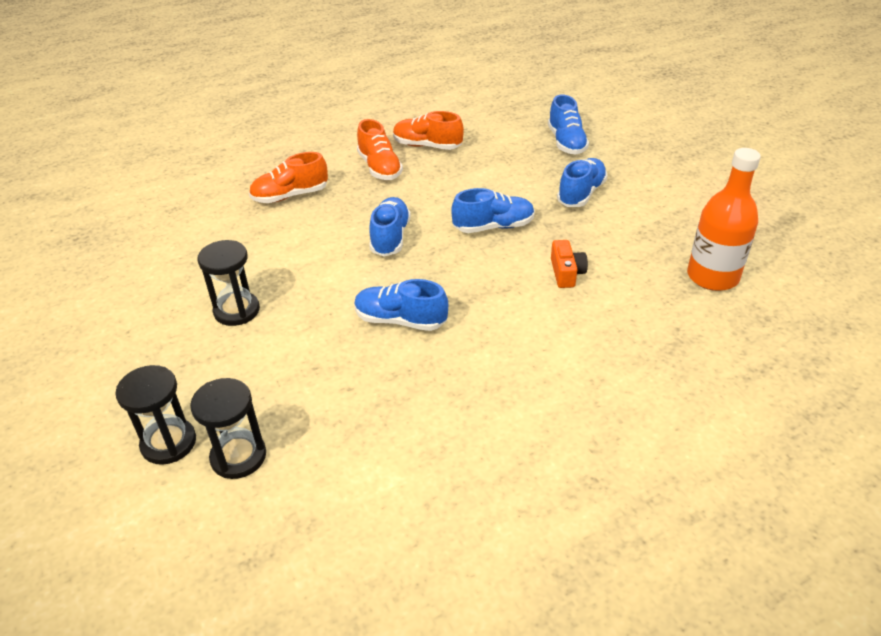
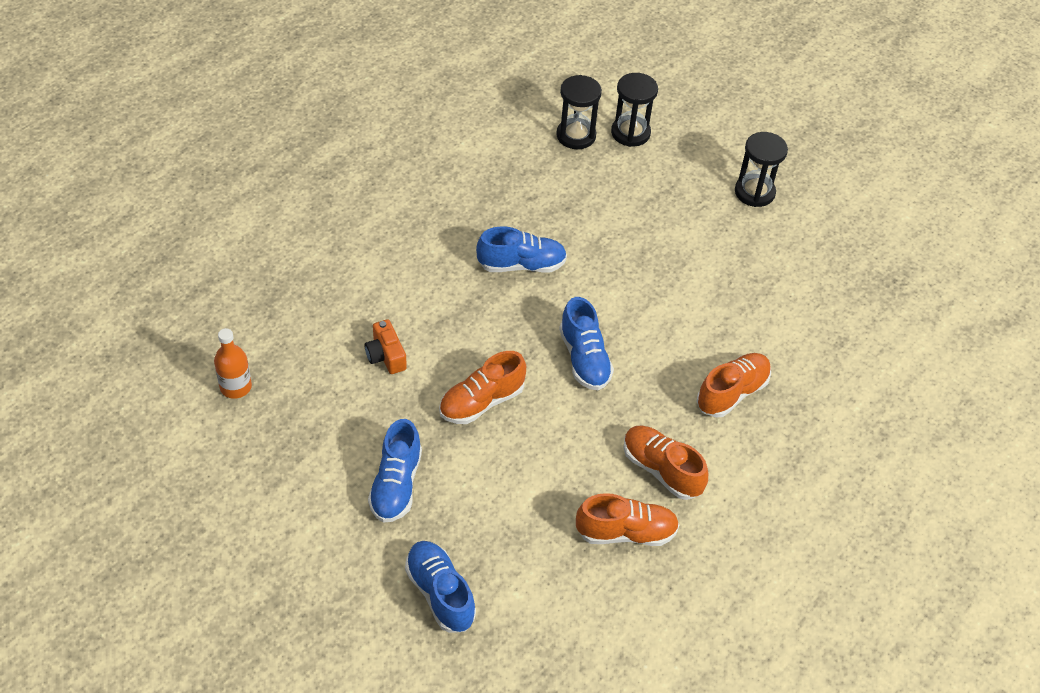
camera: 155 degrees right, 10 degrees up
black hourglass [197,240,260,326] -> black hourglass moved to [735,132,788,207]
blue shoe [451,188,535,233] -> orange shoe [439,351,526,424]
orange bottle [687,148,761,291] -> orange bottle [214,328,252,399], size x0.59

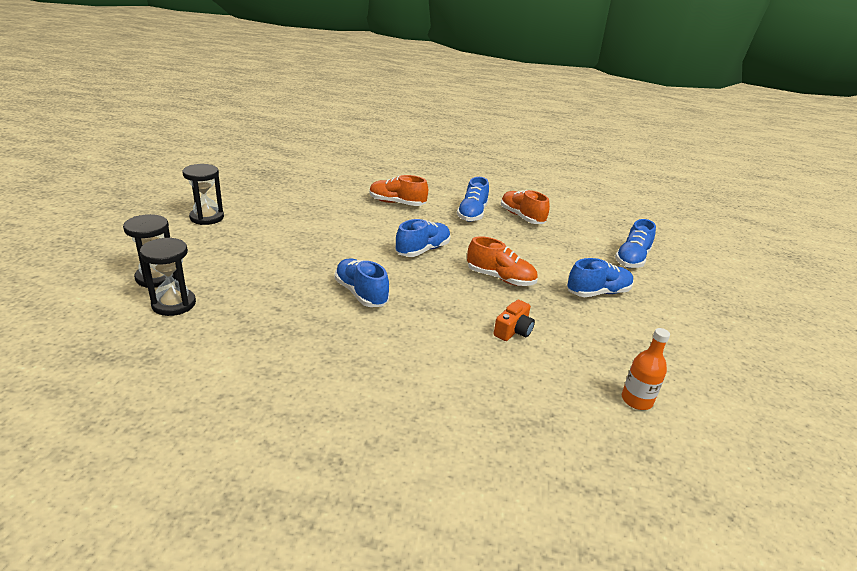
camera: 120 degrees left, 20 degrees down
orange shoe [624,426,708,500] -> blue shoe [457,177,489,222]

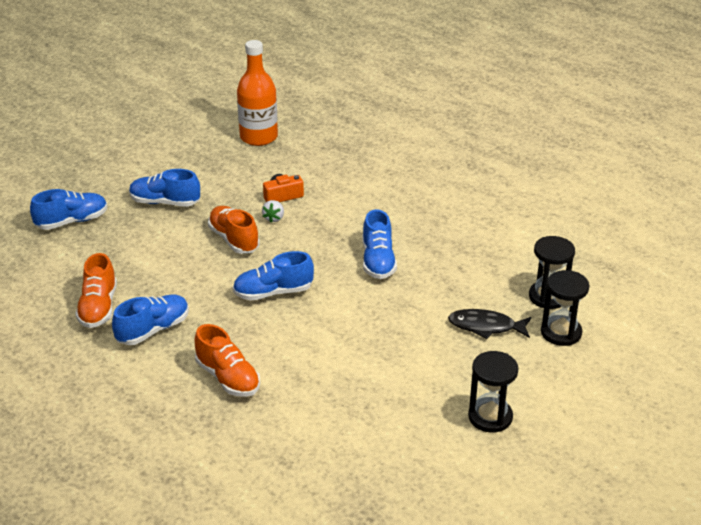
camera: 145 degrees left, 5 degrees up
orange bottle [622,328,670,410] -> orange bottle [237,40,278,146], size x1.70
none -> white strawberry [262,200,284,223]
none -> black fish [448,309,531,339]

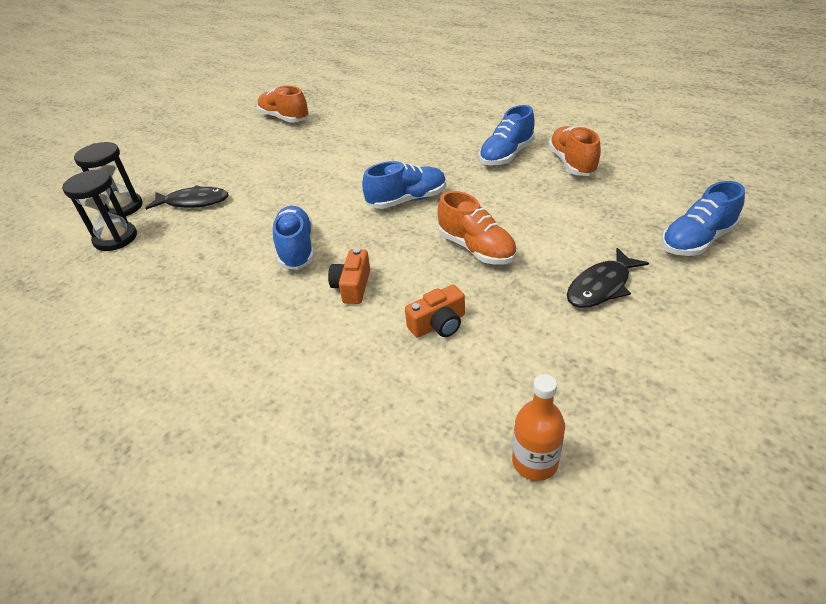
camera: 175 degrees right, 5 degrees up
blue shoe [129,169,200,207] -> black fish [567,248,649,308]
orange shoe [194,324,260,397] -> orange shoe moved to [257,86,309,123]
orange bottle [237,40,278,146] -> orange bottle [512,374,565,481], size x0.59
white strawberry [262,200,284,223] -> none
black hourglass [468,351,519,433] -> none
none -> orange camera [328,248,370,304]

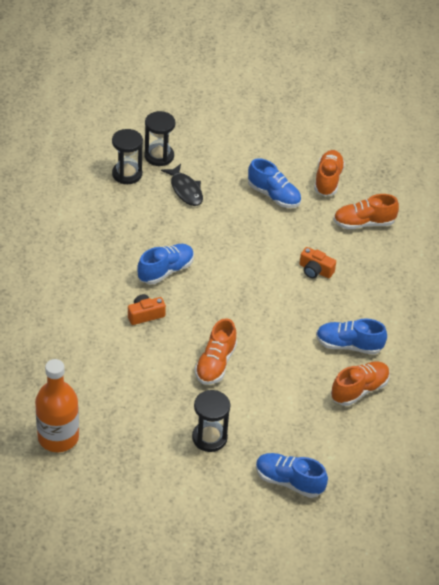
camera: 55 degrees right, 5 degrees up
blue shoe [362,161,446,209] -> blue shoe moved to [248,158,301,208]
orange camera [405,285,465,338] -> orange camera moved to [299,247,336,278]
orange bottle [512,374,565,481] -> orange bottle [35,359,79,452], size x1.70
black fish [567,248,649,308] -> black hourglass [192,390,230,452]
none -> orange shoe [333,194,399,229]

